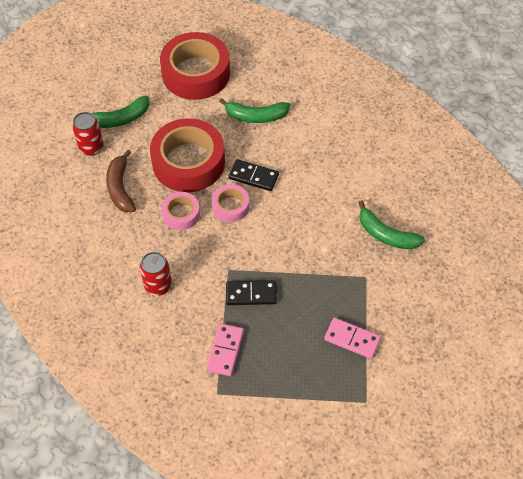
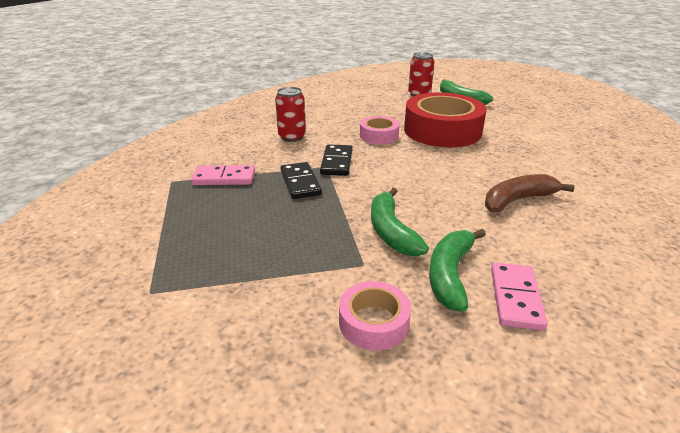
camera: 75 degrees right, 25 degrees down
brown banana [106,150,136,213] -> brown banana moved to [485,174,575,212]
red tape [160,32,230,100] -> none
pink tape [212,184,249,222] -> pink tape moved to [339,281,411,350]
green banana [219,98,290,123] -> green banana moved to [371,188,429,256]
black domino [228,159,279,191] -> black domino moved to [320,144,353,176]
pink domino [324,318,381,359] -> pink domino moved to [491,263,548,330]

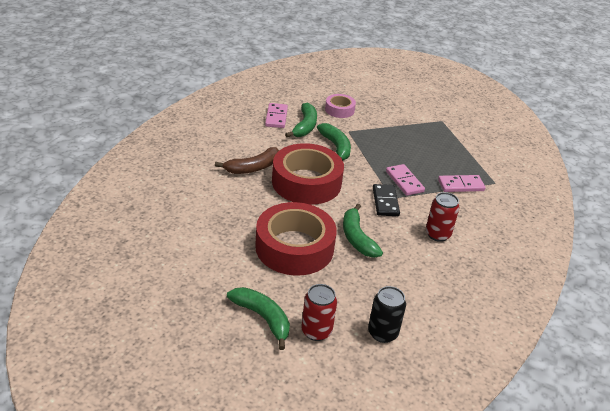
camera: 170 degrees right, 5 degrees up
black domino [281,162,322,199] -> pink domino [386,164,425,196]
pink tape [360,116,400,144] -> green banana [343,204,383,258]
none -> red tape [272,143,344,205]
none -> black can [368,286,406,343]

